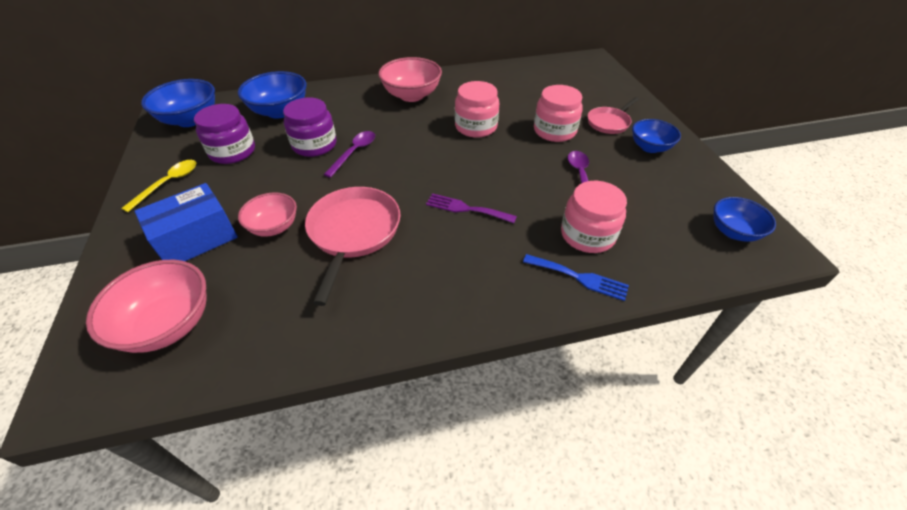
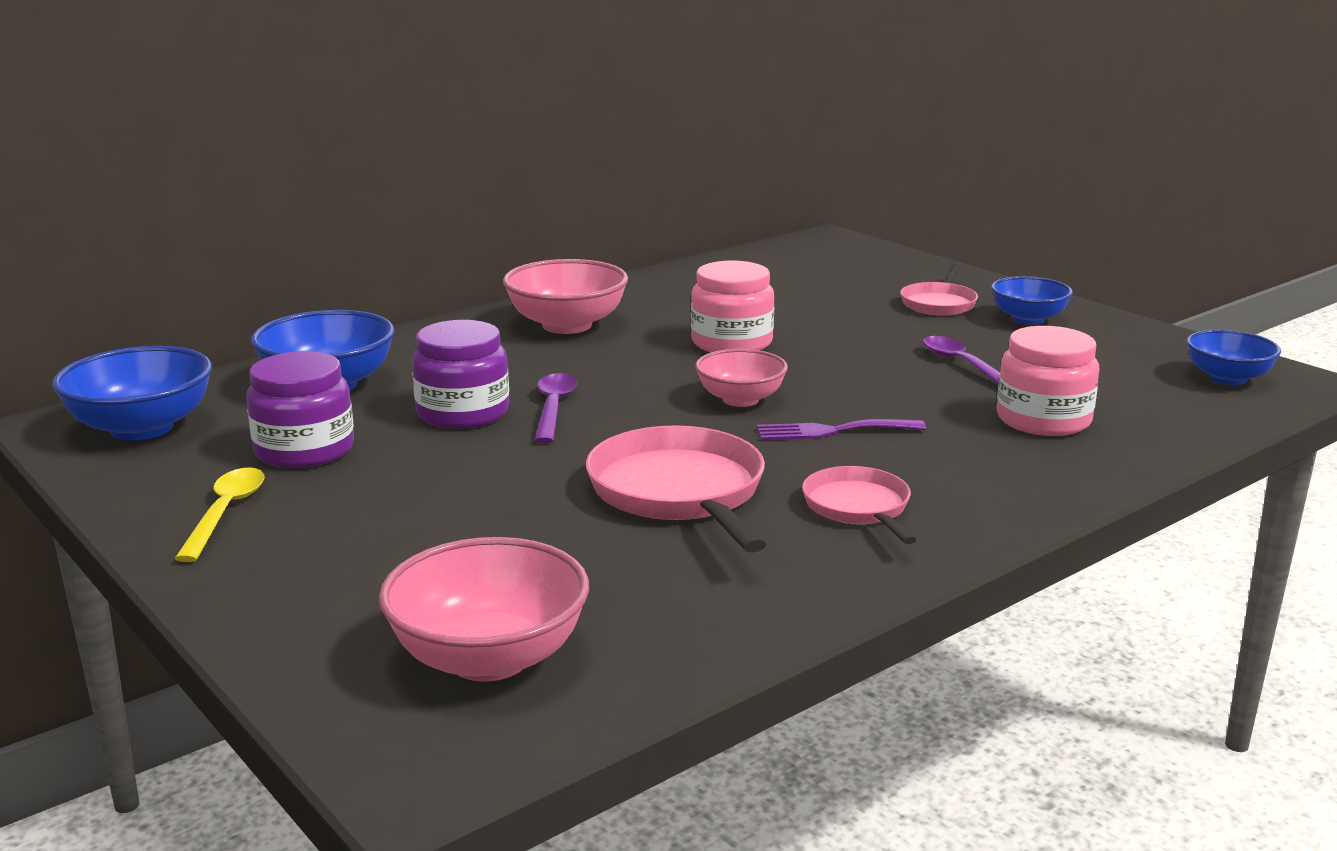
camera: 25 degrees left, 25 degrees down
blue box [135,183,238,261] -> none
pink bowl [238,192,297,237] -> pink bowl moved to [695,349,788,407]
blue fork [523,254,629,301] -> none
pink jar [534,85,583,142] -> none
none -> pink pan [802,466,916,544]

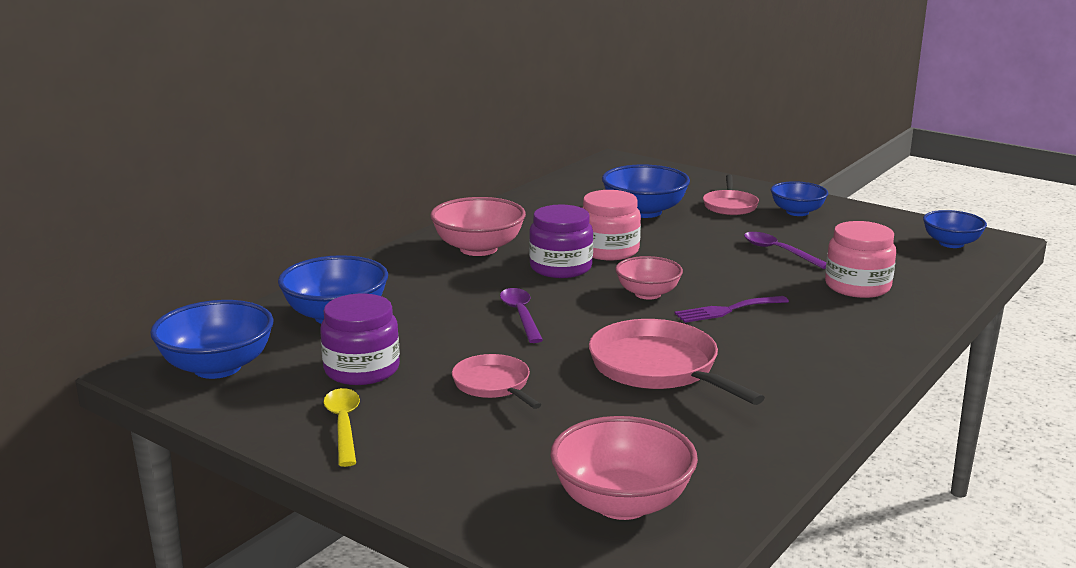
camera: 15 degrees left, 0 degrees up
purple jar [412,320,509,429] -> purple jar moved to [529,204,593,278]
pink pan [802,466,916,544] -> pink pan moved to [452,354,541,409]
none -> blue bowl [602,165,690,218]

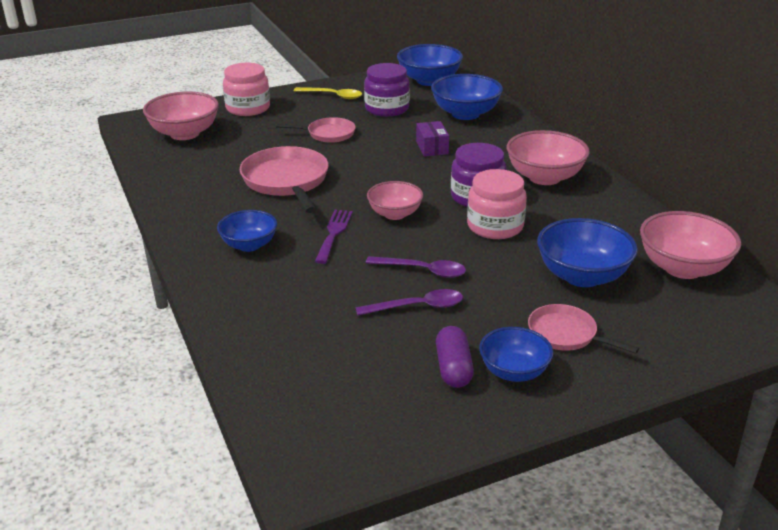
camera: 120 degrees right, 10 degrees up
purple spoon [500,288,543,343] -> purple spoon moved to [366,256,466,278]
pink pan [589,319,765,405] -> pink pan turned 105 degrees counterclockwise [240,146,329,213]
pink jar [825,221,896,298] -> pink jar moved to [223,63,270,116]
blue bowl [923,210,987,248] -> blue bowl moved to [217,210,277,252]
none -> purple box [416,121,449,157]
none -> purple capsule [436,326,474,388]
none -> pink bowl [640,211,741,279]

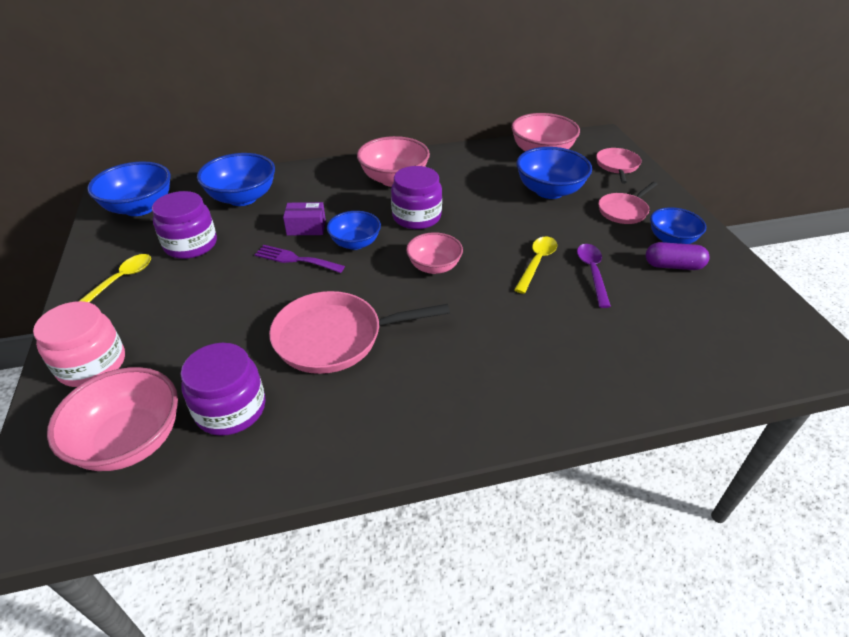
camera: 80 degrees left, 10 degrees up
blue bowl [217,210,277,252] -> blue bowl moved to [327,211,381,250]
pink pan [276,117,356,143] -> pink pan moved to [596,148,642,184]
purple fork [315,210,352,264] -> purple fork moved to [254,245,345,273]
purple spoon [366,256,466,278] -> yellow spoon [514,237,557,294]
pink jar [467,169,527,239] -> none
none -> purple jar [180,343,265,436]

